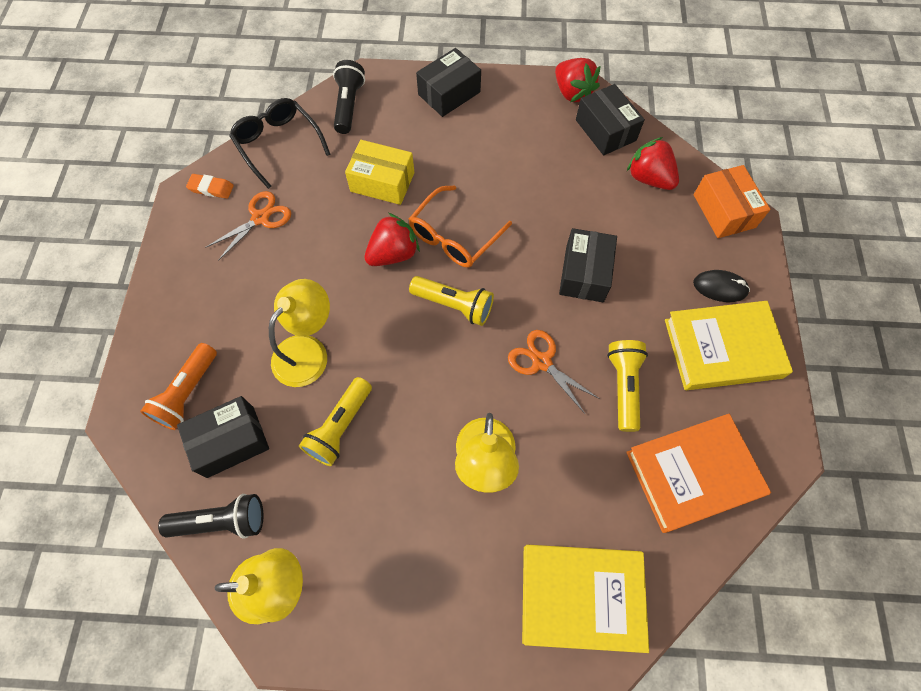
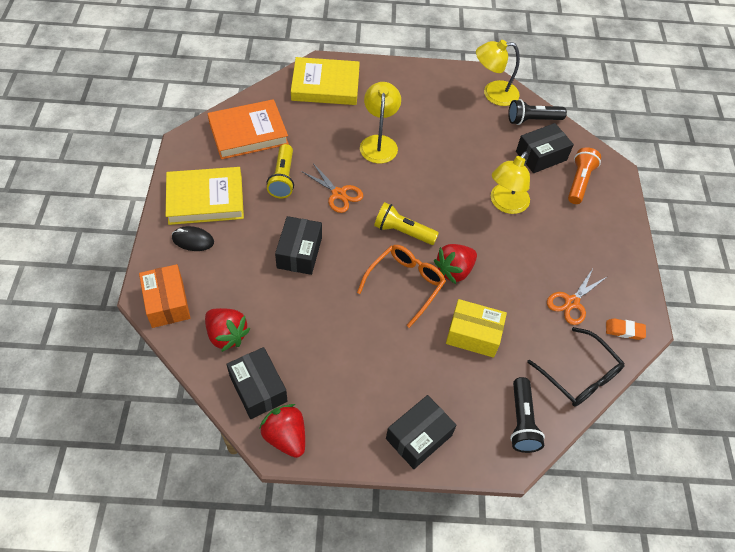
camera: 175 degrees right, 10 degrees down
yellow flashlight [299,377,372,466] -> none

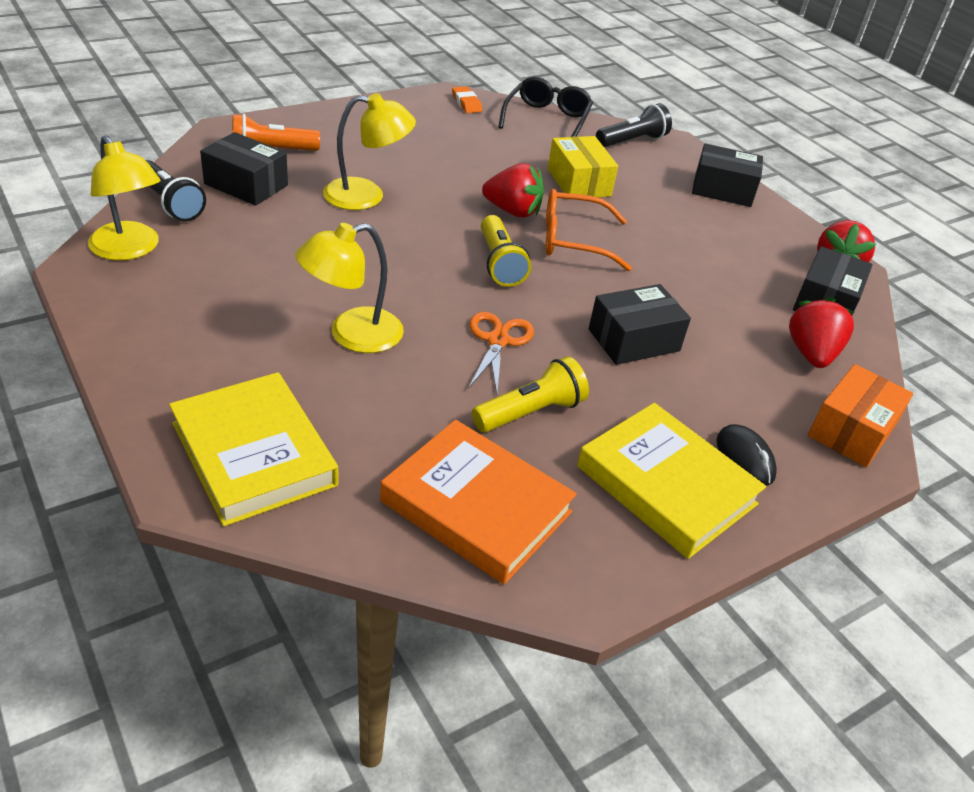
camera: 125 degrees left, 15 degrees down
orange scissors [547,267,608,325] -> none

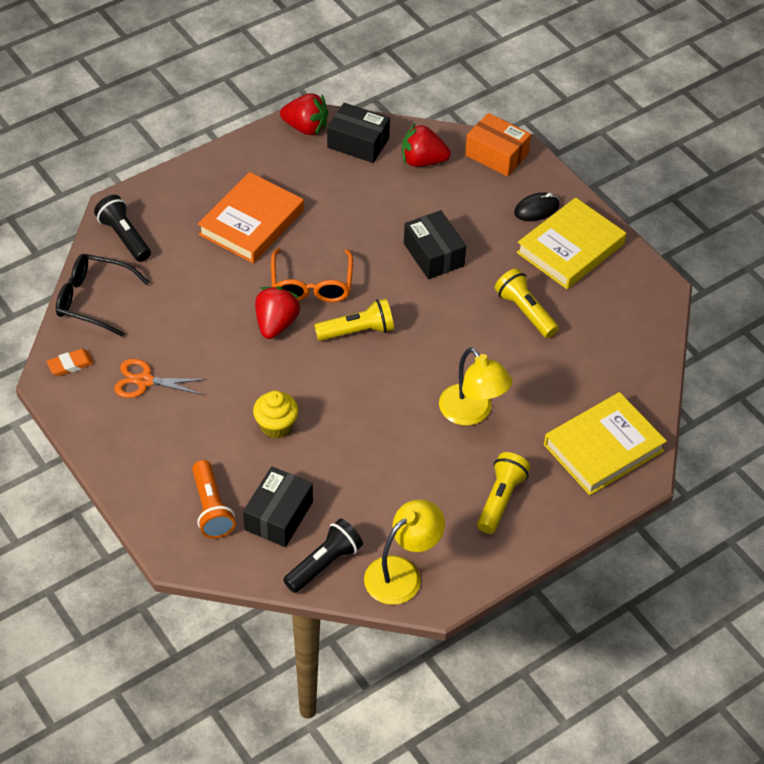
camera: 90 degrees left, 10 degrees up
yellow lamp [323,93,416,210] -> yellow cupcake [253,390,299,439]
orange book [380,420,577,584] -> orange book moved to [198,172,304,263]
orange scissors [468,312,534,393] -> orange scissors moved to [114,358,207,398]
yellow box [548,136,618,198] -> none
black box [692,143,763,207] -> none
none -> yellow flashlight [477,452,531,534]

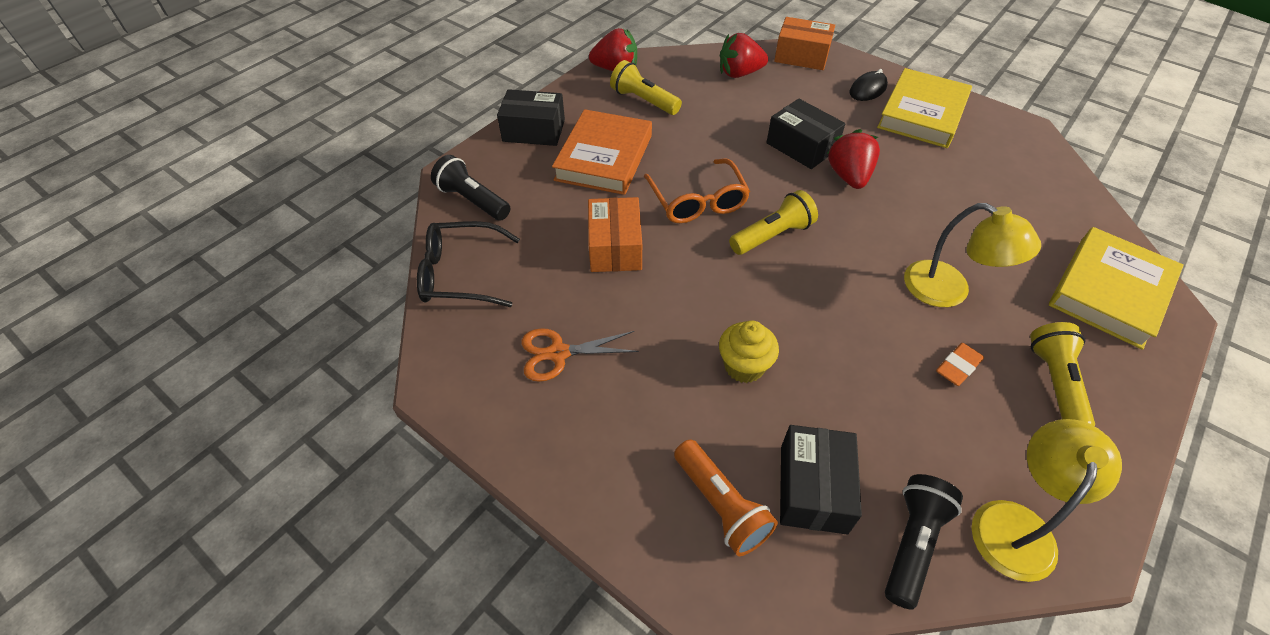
camera: 15 degrees left, 0 degrees up
orange eraser [46,349,94,376] -> orange eraser moved to [936,343,984,386]
red strawberry [255,286,301,339] -> red strawberry moved to [827,129,880,189]
black box [327,103,390,163] -> black box moved to [497,89,565,146]
yellow flashlight [495,268,559,338] -> yellow flashlight moved to [610,60,682,115]
none -> orange box [588,197,642,272]

